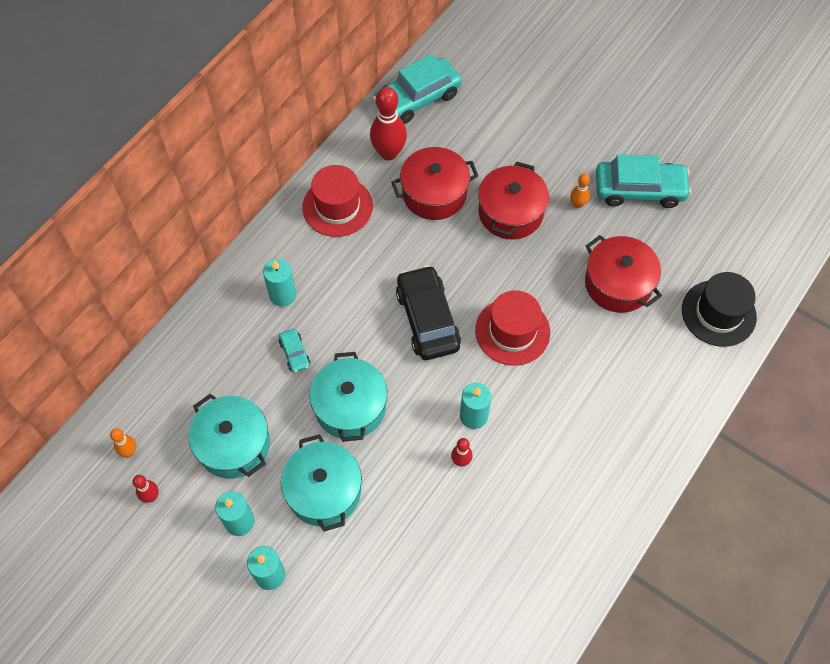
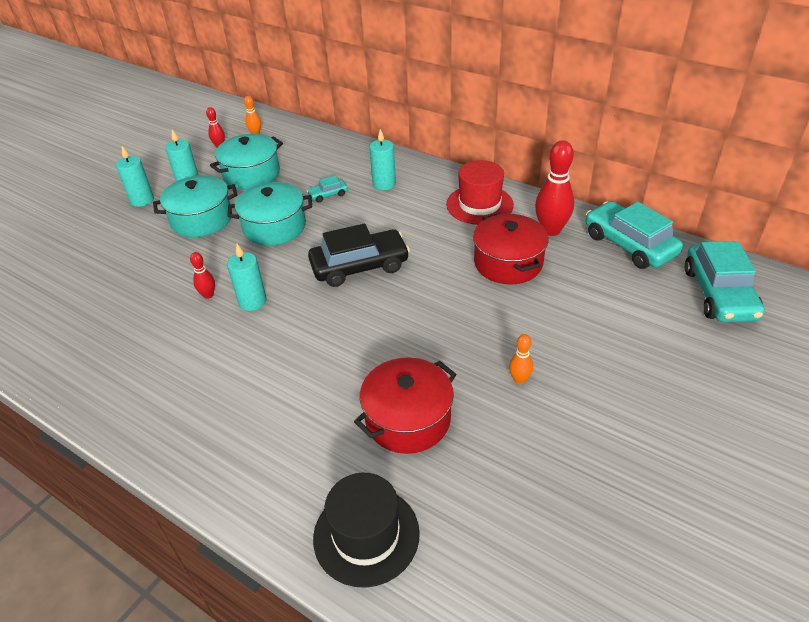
camera: 90 degrees right, 20 degrees down
red hat [475,290,550,366] -> none
red pot [478,162,549,239] -> none
turquoise car [596,154,691,208] -> turquoise car moved to [685,241,765,322]

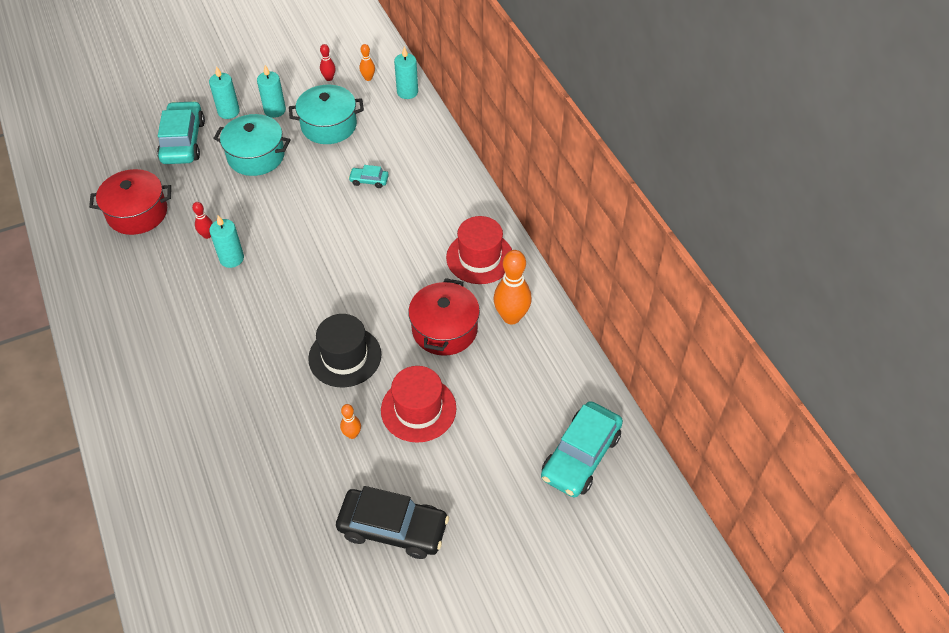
camera: 30 degrees right, 10 degrees up
turquoise pot [227,182,312,246] -> none
black car [308,224,410,287] -> black car moved to [336,486,449,559]
black hat [313,473,420,588] -> black hat moved to [308,314,382,387]
red pot [354,357,457,454] -> red pot moved to [89,169,171,235]
turquoise candle [369,129,396,190] -> turquoise candle moved to [394,47,418,99]
red bowling pin [535,140,574,236] -> orange bowling pin [494,250,532,325]
turquoise car [586,201,683,269] -> turquoise car moved to [157,101,205,164]
none -> red hat [381,366,456,443]

